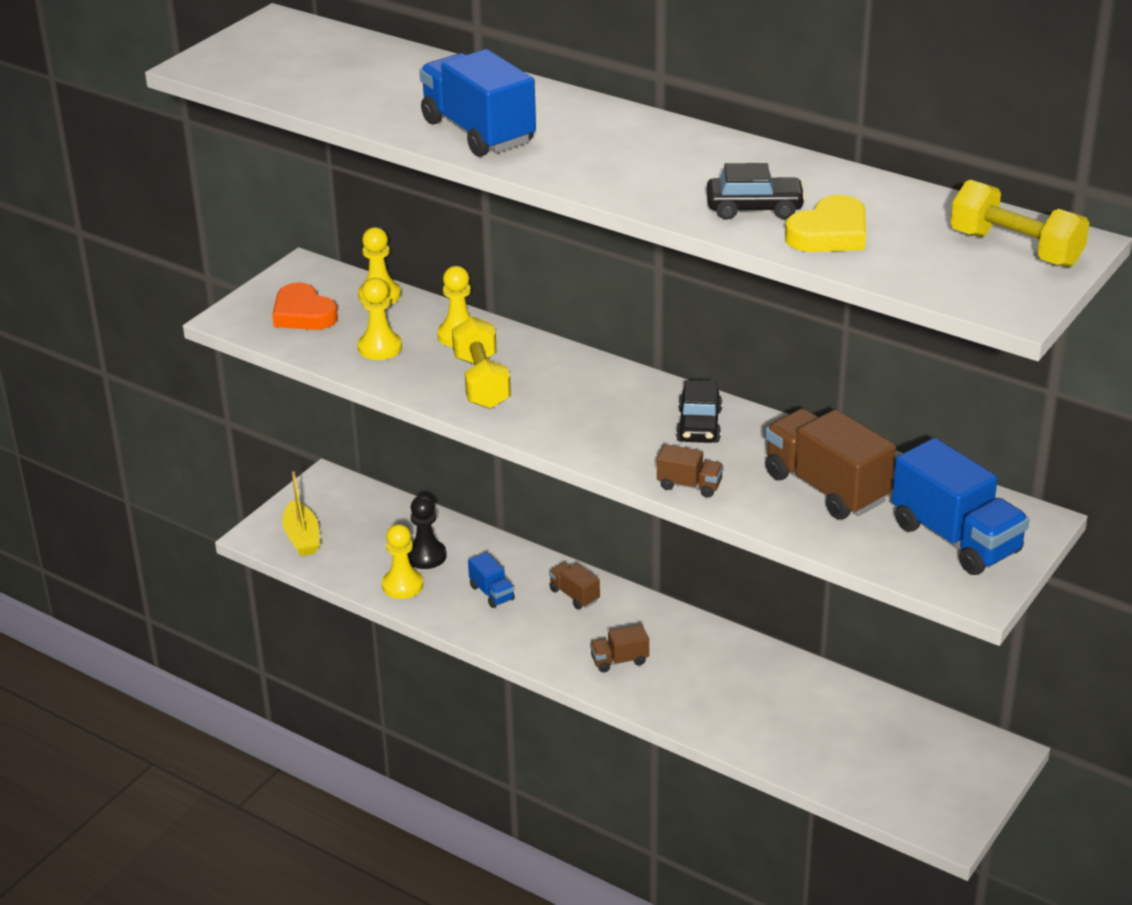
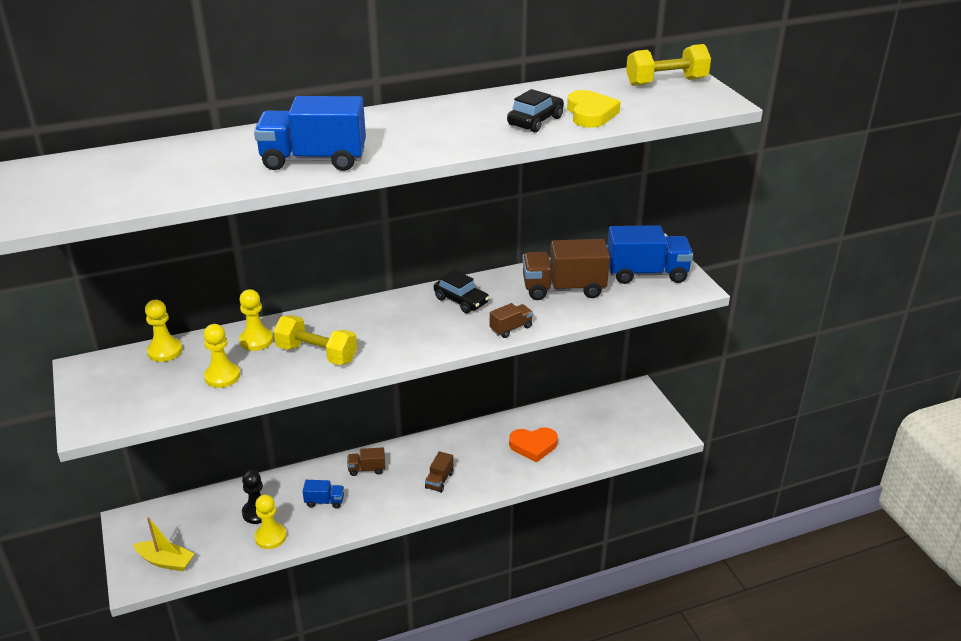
camera: 55 degrees left, 0 degrees up
orange heart [272,282,338,330] -> orange heart moved to [509,428,558,462]

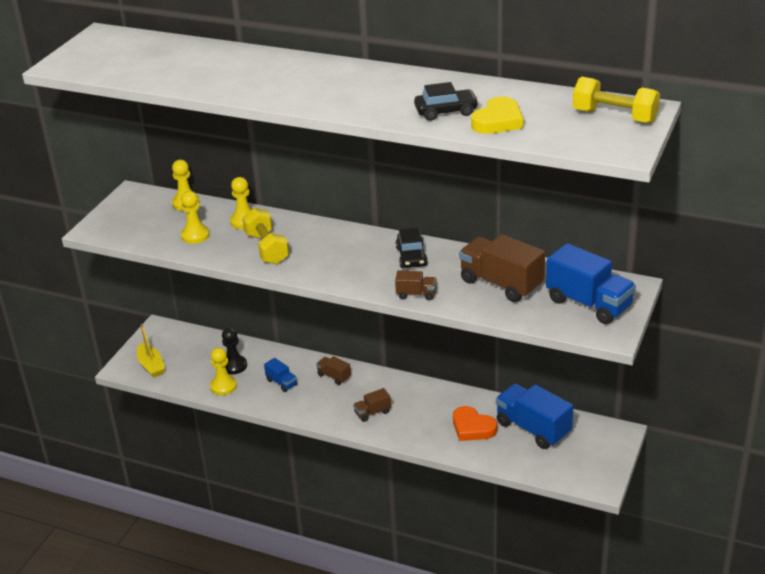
camera: 45 degrees right, 0 degrees up
blue truck [254,96,366,171] -> blue truck moved to [496,384,574,449]

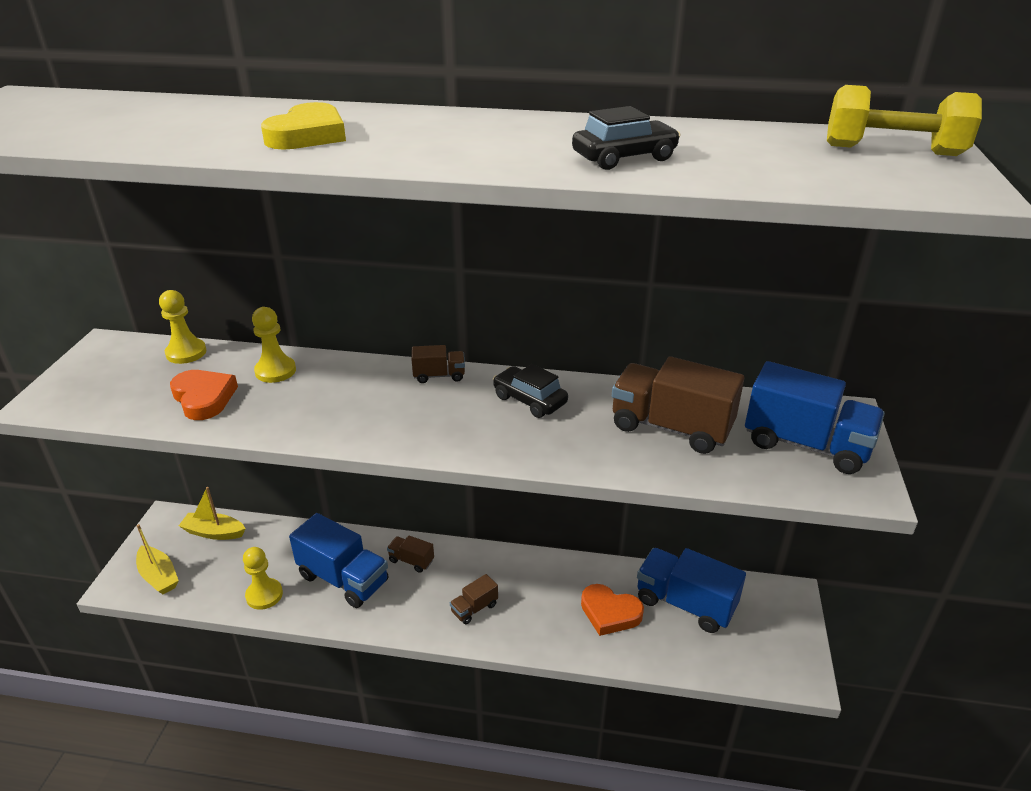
camera: 15 degrees left, 0 degrees up
yellow pawn [181,191,210,244] -> orange heart [170,370,238,420]
black pawn [222,327,247,374] -> none
yellow dumbbell [242,208,289,264] -> none
blue truck [264,358,297,392] -> blue truck [289,513,388,608], size x2.06
brown truck [395,270,437,300] -> brown truck moved to [411,345,465,383]
black car [396,228,428,268] -> black car turned 150 degrees clockwise [493,364,568,418]
yellow heart [471,97,524,134] -> yellow heart moved to [261,102,346,150]
none -> yellow boat [179,487,246,540]

